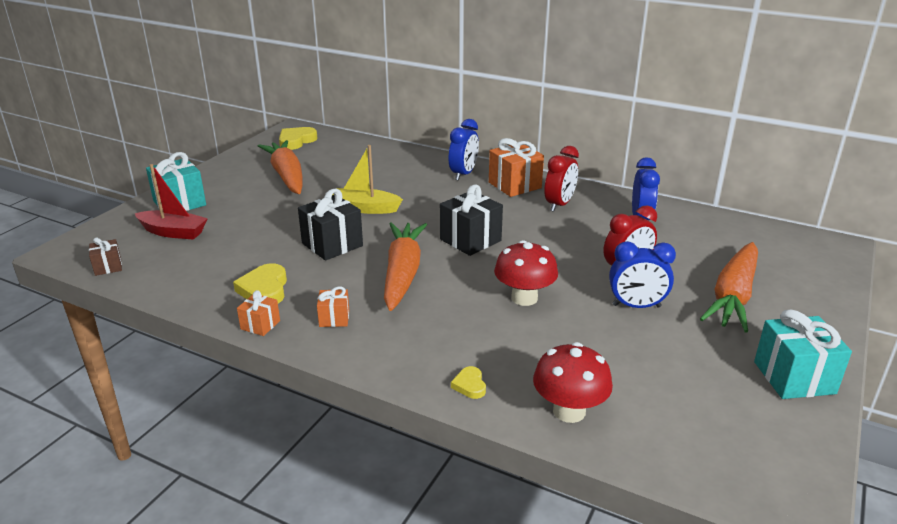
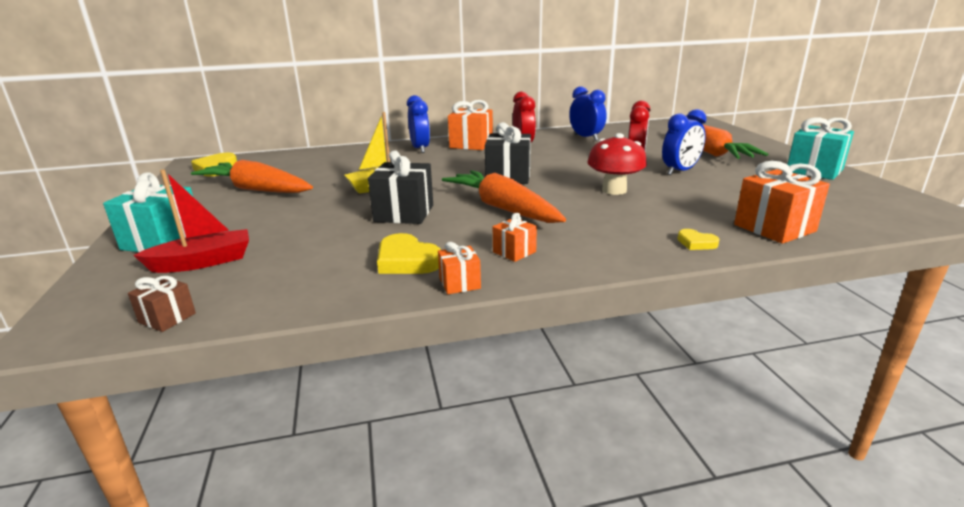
camera: 40 degrees left, 5 degrees down
red mushroom [533,342,613,423] -> orange gift [734,161,830,244]

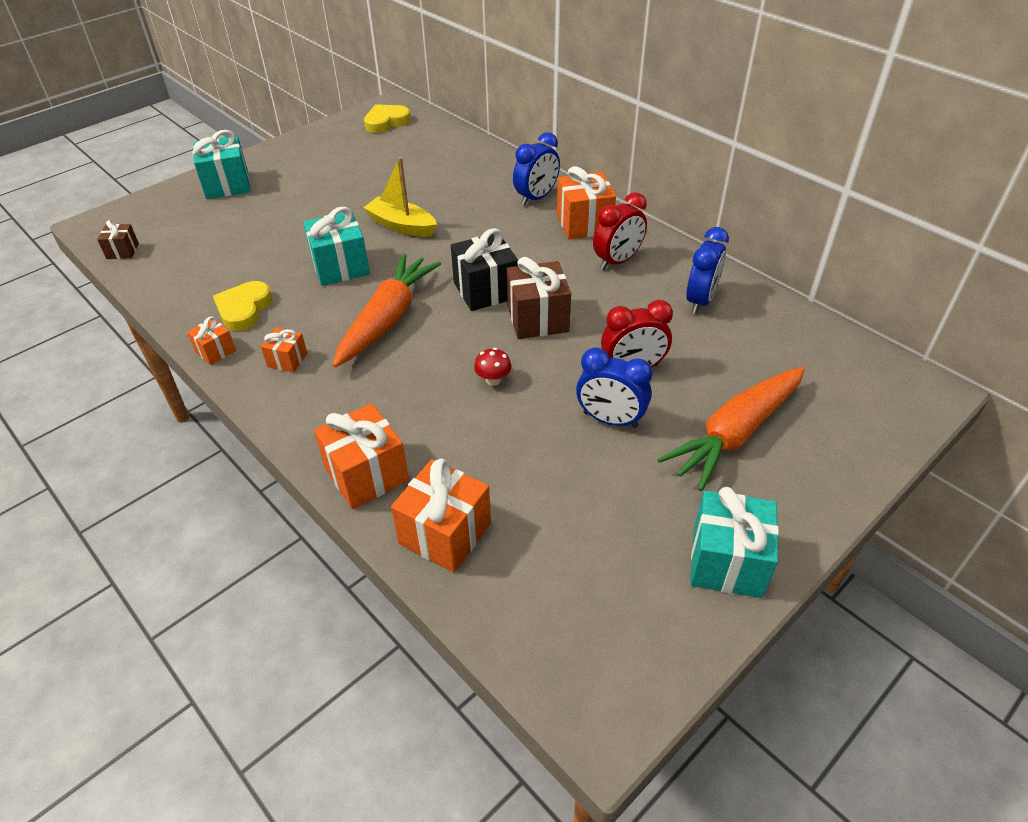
camera: 60 degrees right, 20 degrees up
red boat [133,169,249,273] -> none
orange carrot [191,160,313,193] -> none
black gift [368,150,433,224] -> turquoise gift [303,206,370,286]
red mushroom [588,133,647,195] -> red mushroom [474,348,512,385], size x0.52
yellow heart [678,229,719,250] -> orange gift [314,403,409,509]
none -> brown gift [507,257,571,339]

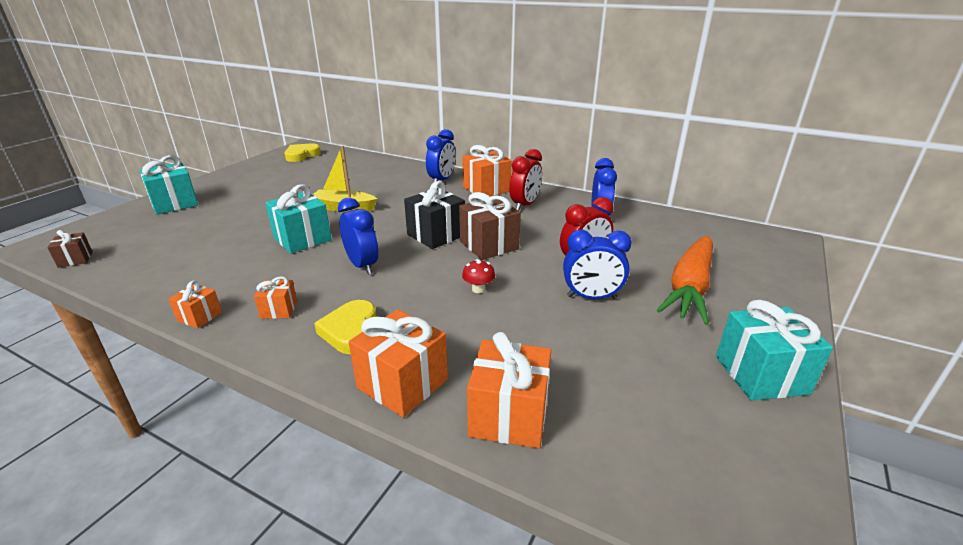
camera: 20 degrees left, 15 degrees down
yellow heart [213,281,272,331] -> yellow heart moved to [314,300,376,354]
orange carrot [333,253,441,368] -> blue clock [338,197,378,275]

